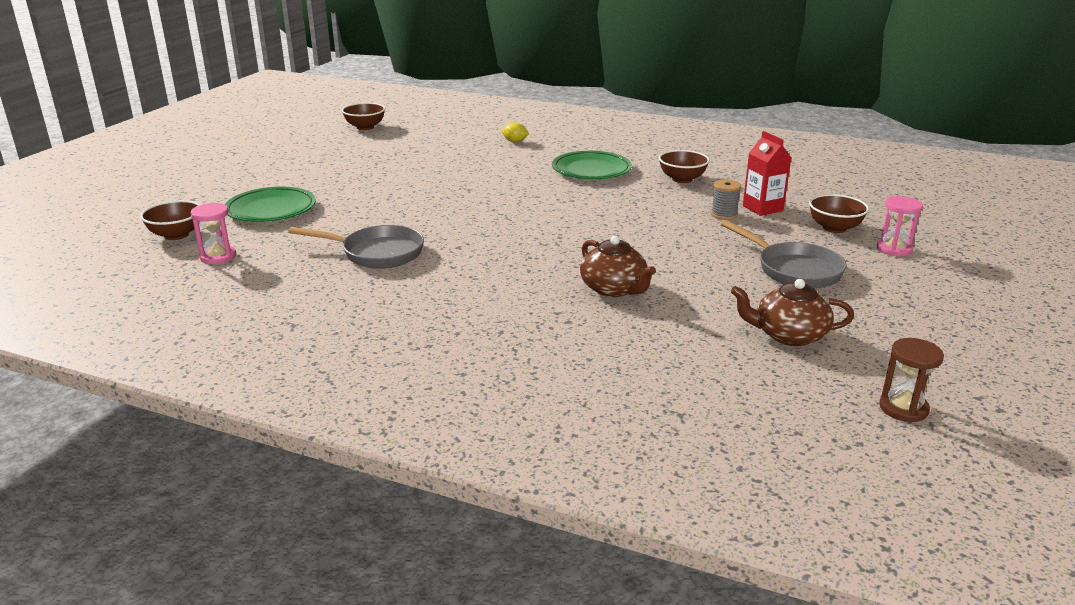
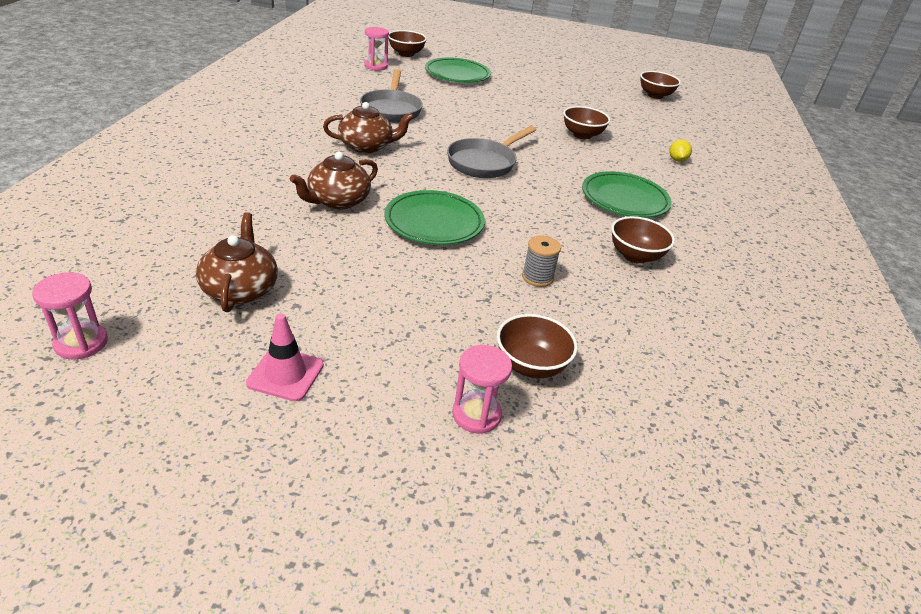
camera: 75 degrees right, 10 degrees up
grey pan [721,220,847,289] -> grey pan moved to [447,126,536,178]
red carton [743,131,791,216] -> none
brown hourglass [879,338,944,422] -> pink hourglass [32,272,108,360]
none -> pink traffic cone [246,313,324,402]
none -> brown teapot [323,102,414,153]
none -> green plate [385,190,485,245]
none -> brown bowl [563,106,610,140]

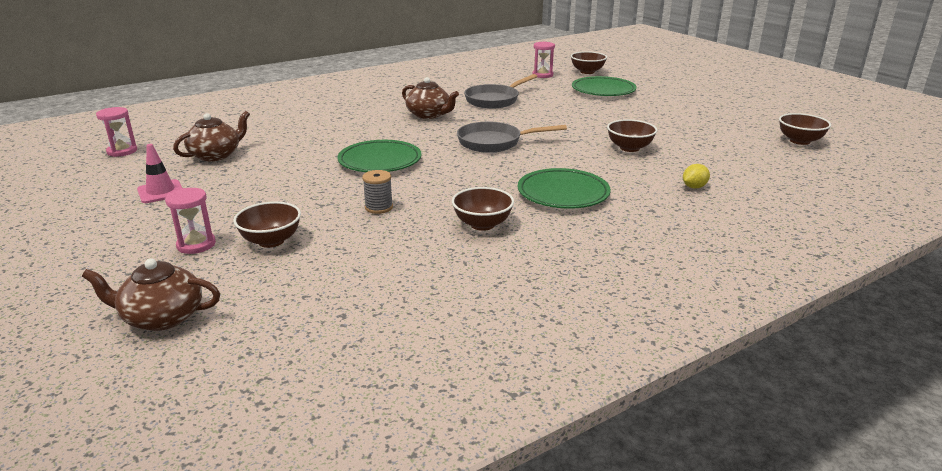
camera: 50 degrees right, 10 degrees down
brown teapot [290,152,378,210] -> brown teapot moved to [82,259,220,331]

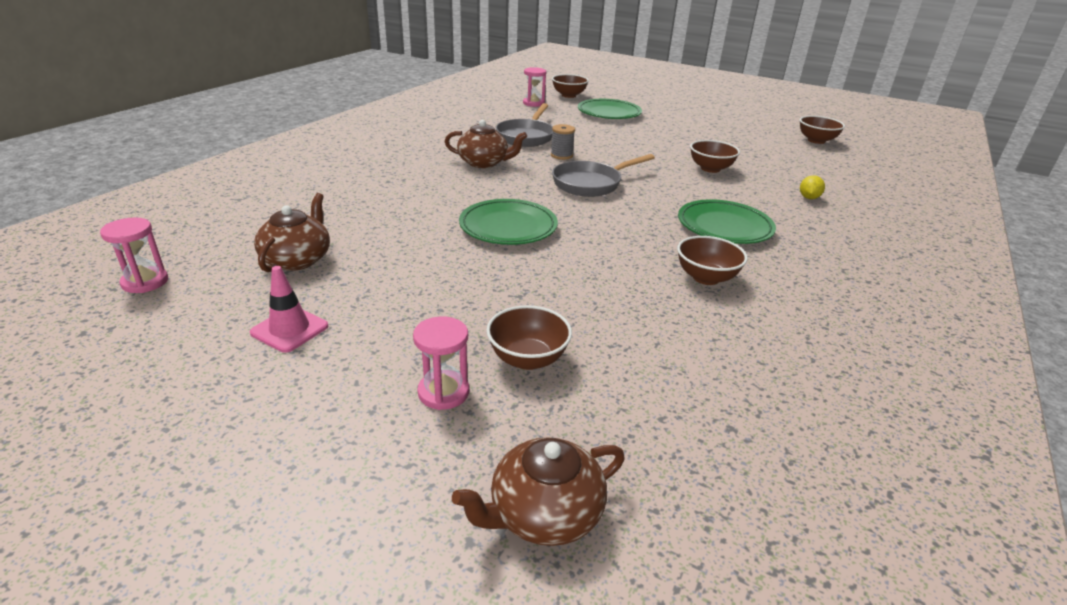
camera: 30 degrees left, 5 degrees up
grey spool [362,170,393,214] -> grey spool moved to [551,124,575,160]

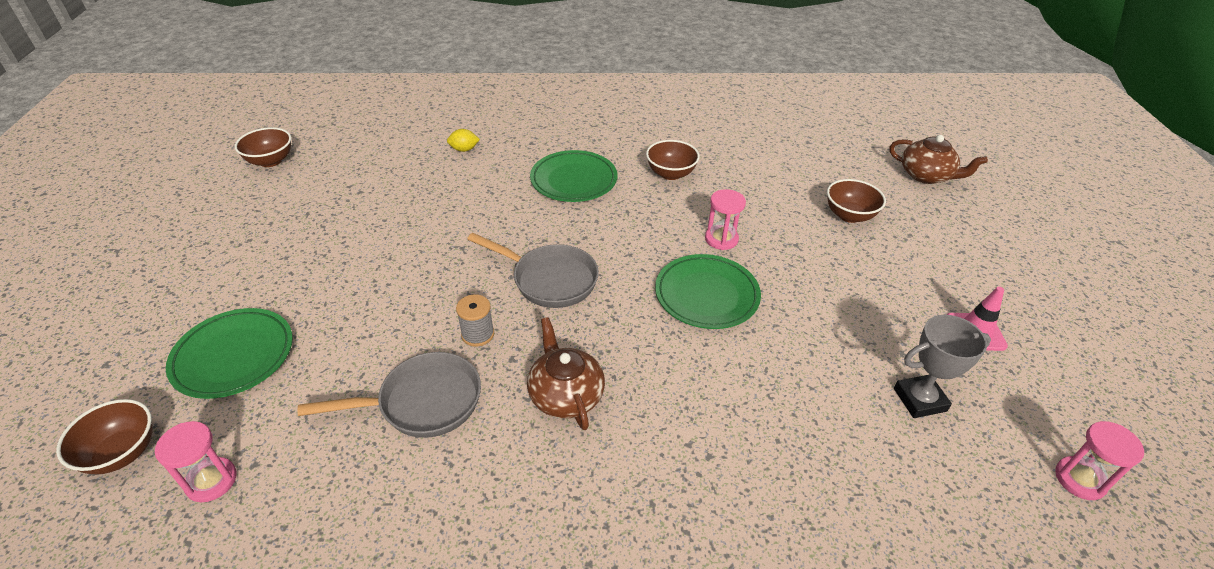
camera: 120 degrees left, 10 degrees up
brown teapot [254,193,330,272] -> grey trophy [894,315,991,418]
pink hourglass [413,317,469,410] -> pink hourglass moved to [705,189,746,250]
brown bowl [690,140,740,173] -> none

